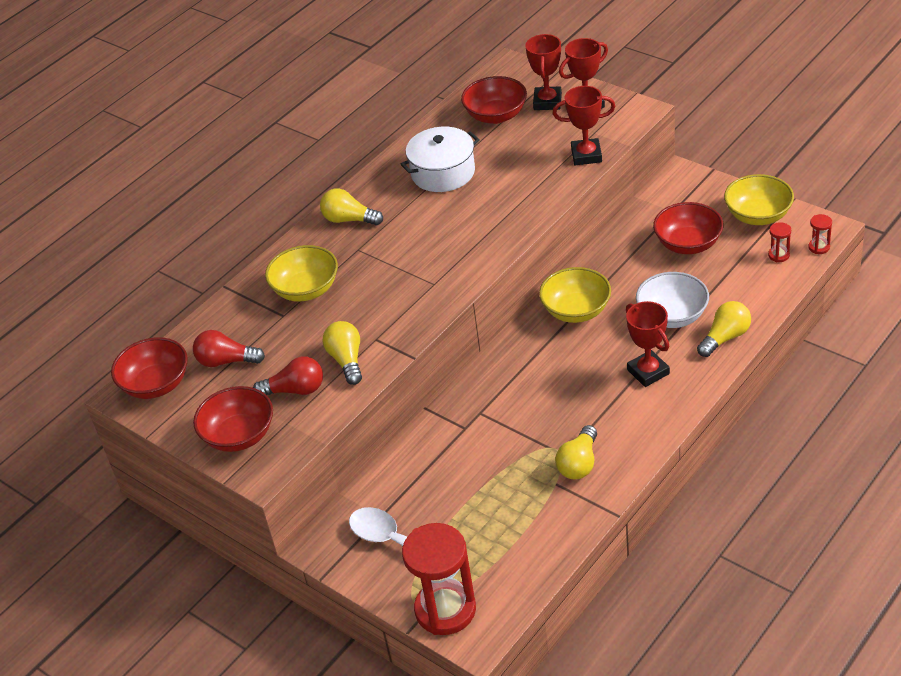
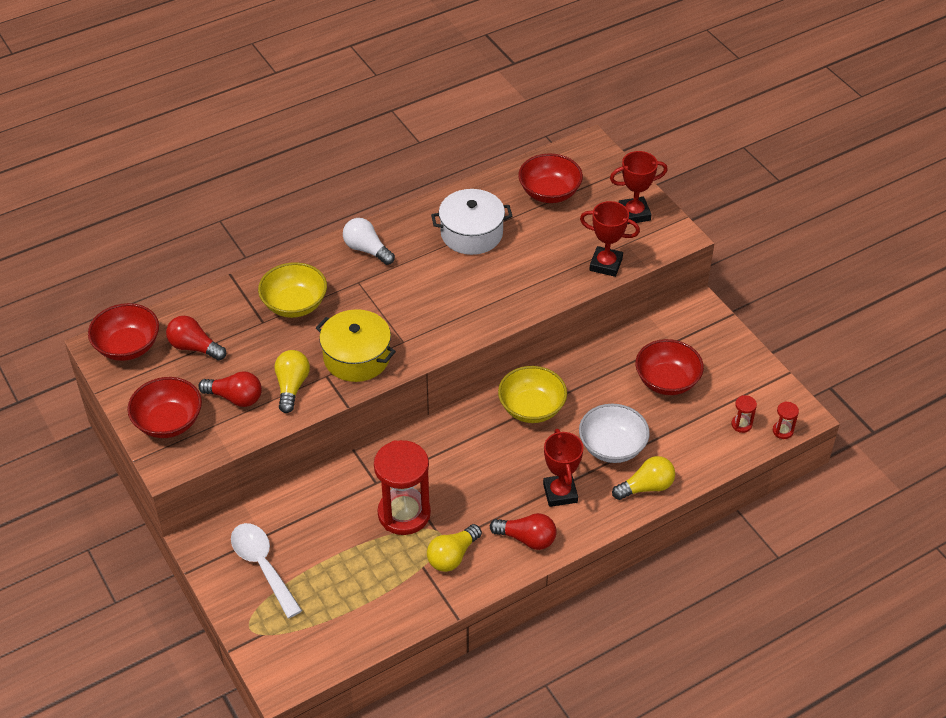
camera: 15 degrees right, 5 degrees up
yellow light bulb [320,188,383,225] -> white light bulb [343,218,395,265]
red hourglass [402,523,476,635] -> red hourglass moved to [374,440,431,535]
red trophy [525,34,562,110] -> none
yellow bowl [724,174,794,225] -> none
none -> yellow pot [316,309,396,382]
none -> red light bulb [490,513,557,550]

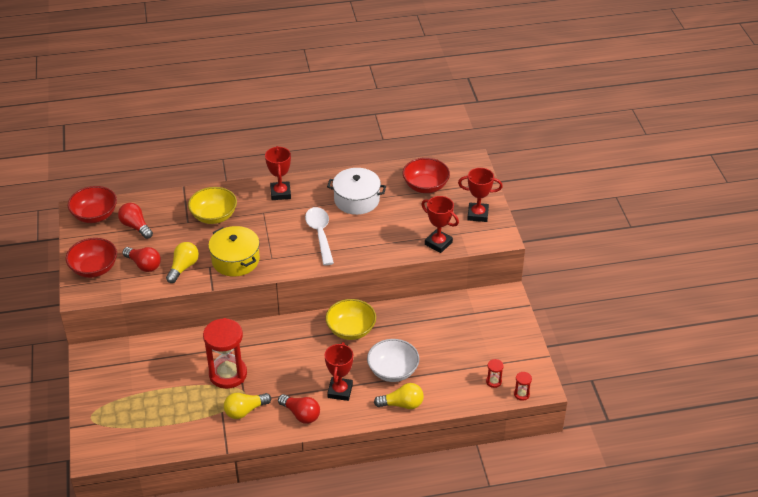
camera: 20 degrees right, 5 degrees down
white spoon [231,523,302,618] -> white spoon moved to [305,207,334,265]
white light bulb [343,218,395,265] -> red trophy [265,146,291,200]
red bowl [635,339,704,395] -> none

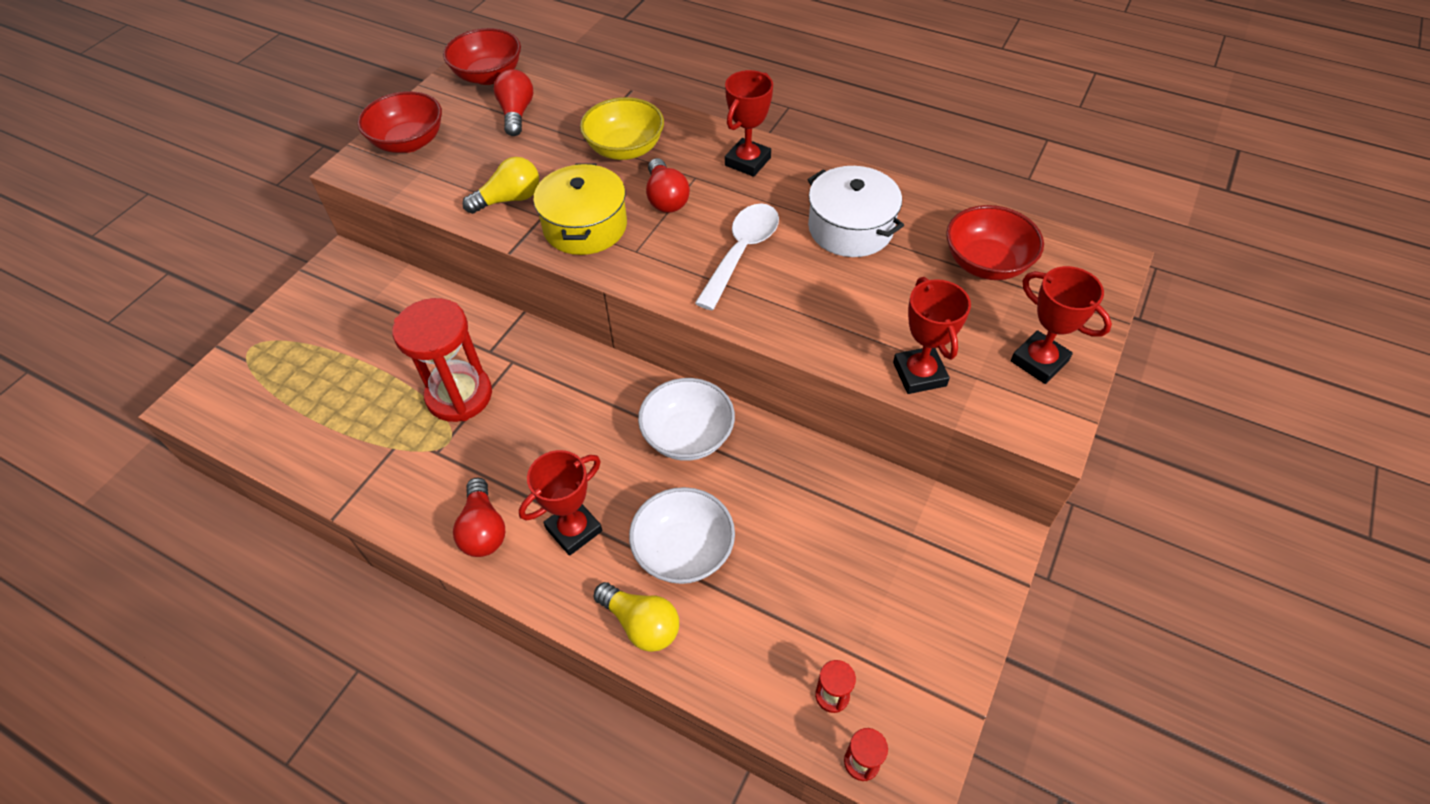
camera: 40 degrees right, 10 degrees up
red light bulb [122,247,161,272] -> red light bulb moved to [646,158,690,213]
yellow light bulb [224,393,271,419] -> none
yellow bowl [326,299,376,340] -> white bowl [638,378,735,461]

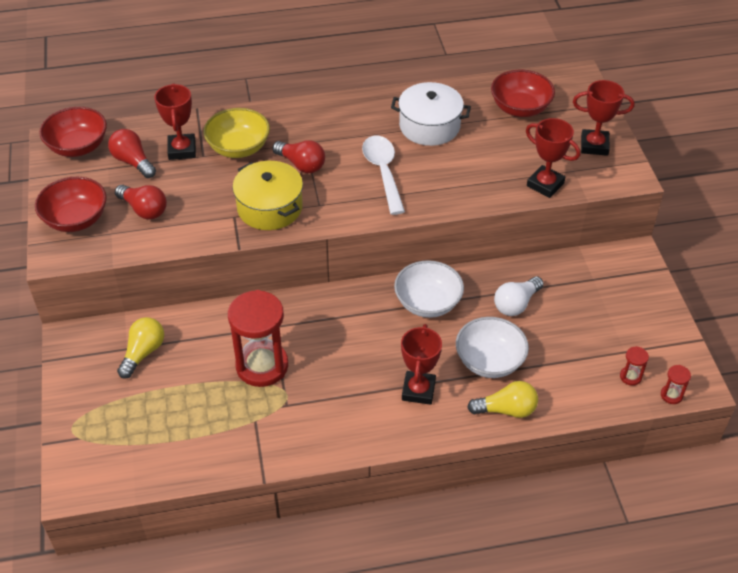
camera: 40 degrees left, 5 degrees down
red light bulb [453,478,505,557] -> red light bulb moved to [115,185,167,220]
yellow light bulb [463,157,539,214] -> yellow light bulb moved to [117,317,164,379]
red trophy [725,70,773,177] -> red trophy moved to [154,83,196,160]
none -> white light bulb [494,277,544,316]

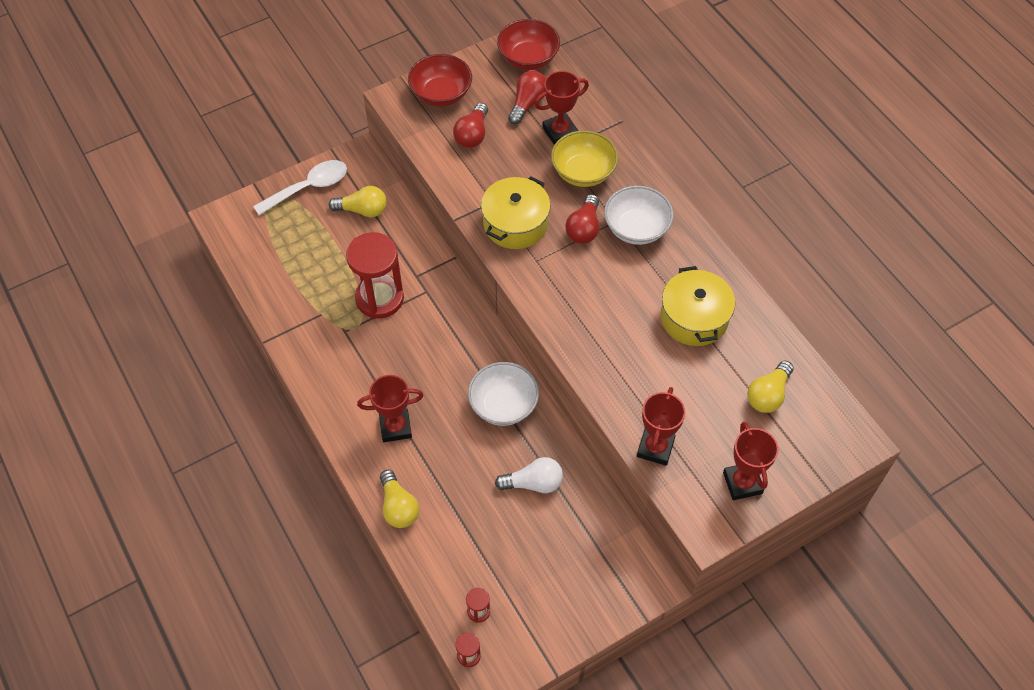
camera: 70 degrees right, 10 degrees up
white spoon [362,136,405,215] -> white spoon moved to [253,160,347,215]
white pot [391,82,471,146] -> yellow pot [661,266,735,346]
white bowl [456,317,529,378] -> white bowl moved to [604,186,674,245]
red bowl [491,70,555,117] -> yellow light bulb [747,361,794,413]
white light bulb [494,277,544,316] -> white light bulb turned 150 degrees clockwise [495,457,563,493]

